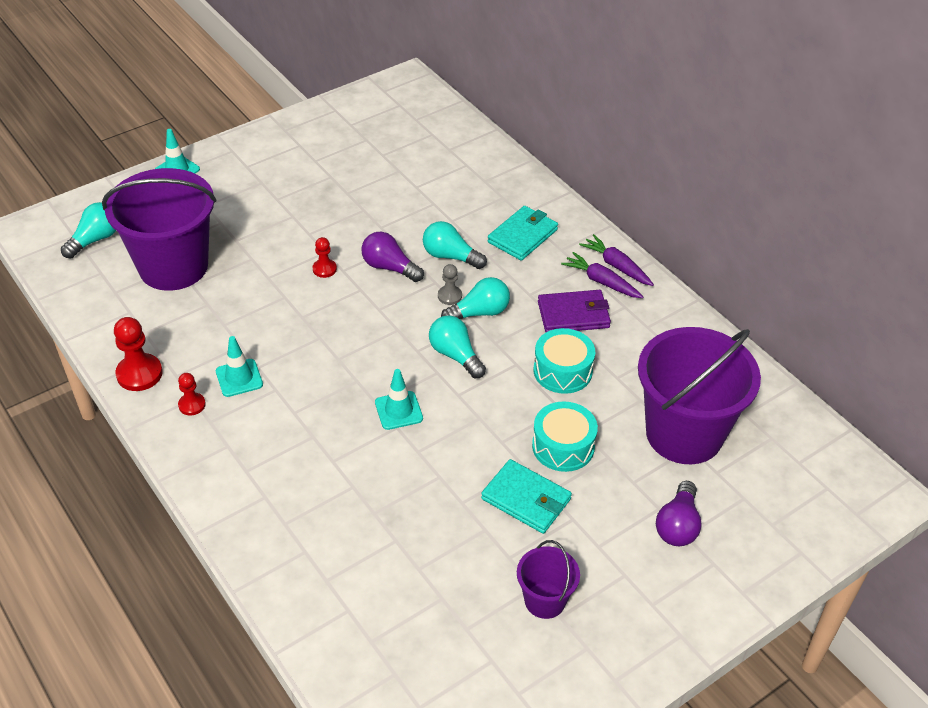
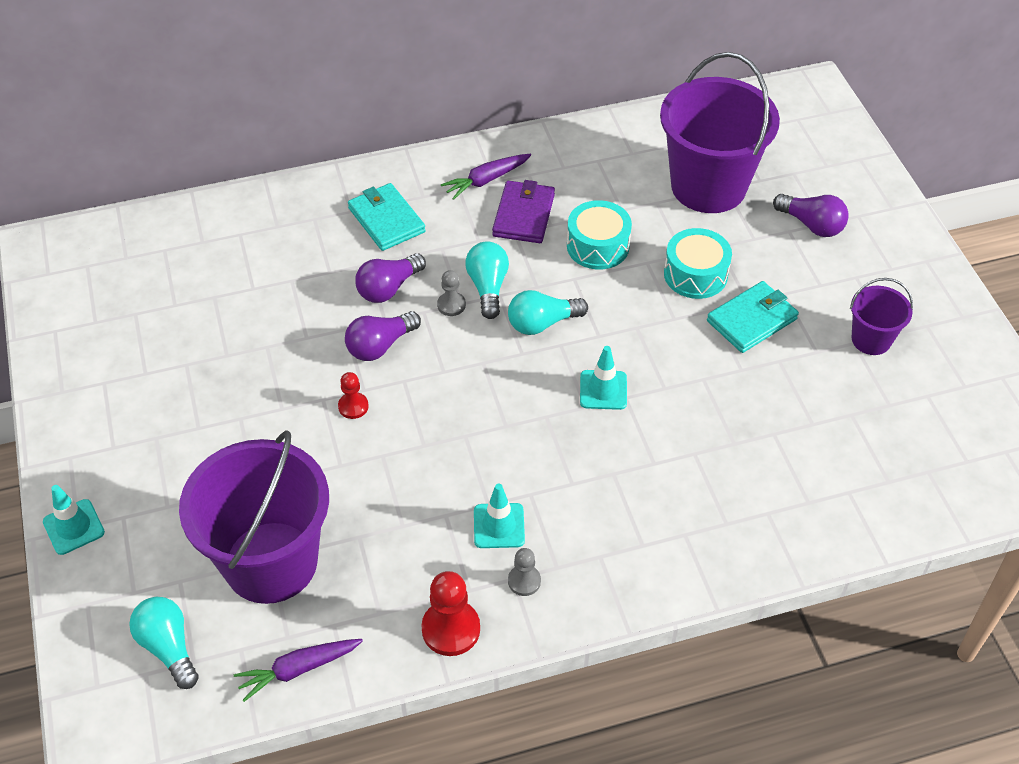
camera: 70 degrees left, 5 degrees up
red pawn [178,373,206,415] -> grey pawn [508,548,541,596]
turquoise light bulb [423,221,487,269] -> purple light bulb [355,253,426,303]
purple carrot [579,234,654,286] -> purple carrot moved to [234,639,363,702]

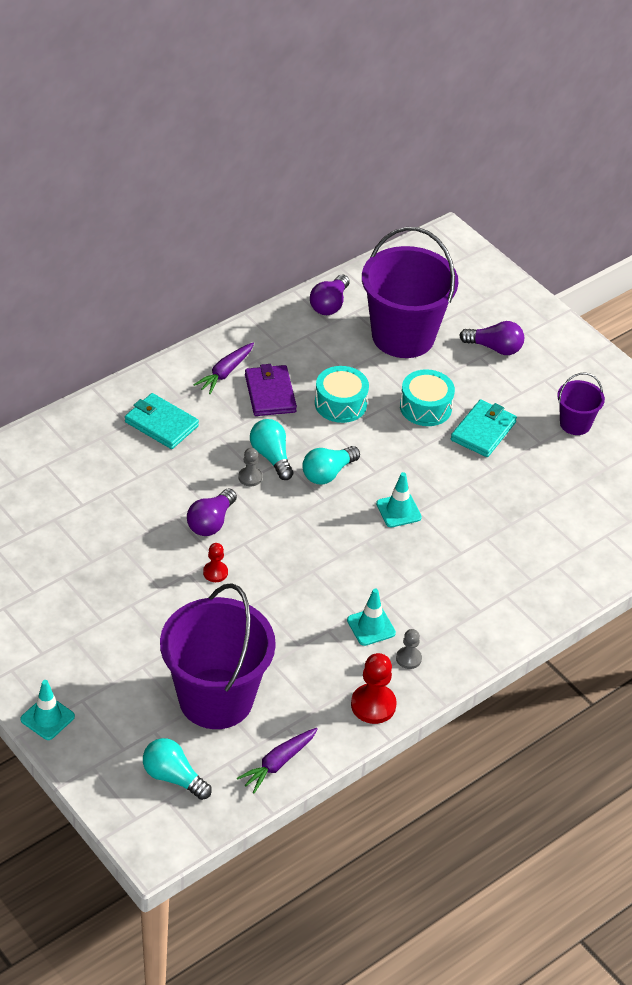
camera: 25 degrees left, 5 degrees down
purple light bulb [355,253,426,303] -> purple light bulb moved to [310,274,350,315]

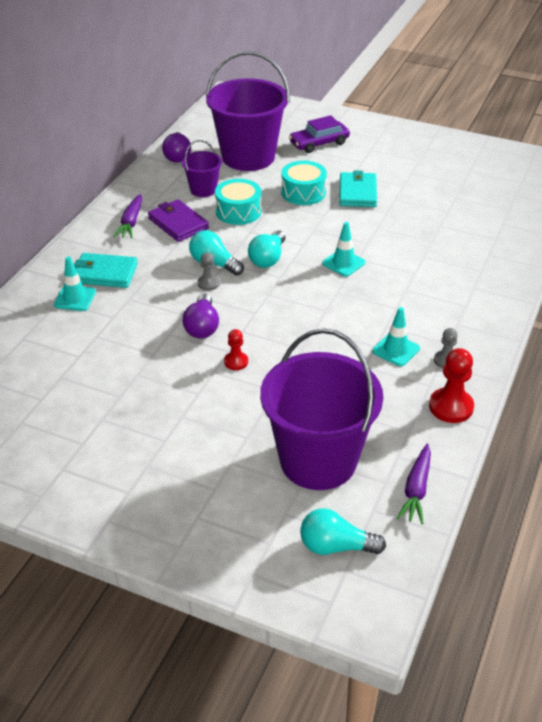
camera: 25 degrees left, 5 degrees down
turquoise traffic cone [20,680,75,740] -> turquoise traffic cone moved to [54,256,96,311]
purple light bulb [459,321,524,355] -> purple car [289,115,350,153]
purple bucket [557,372,605,435] -> purple bucket moved to [182,140,222,197]

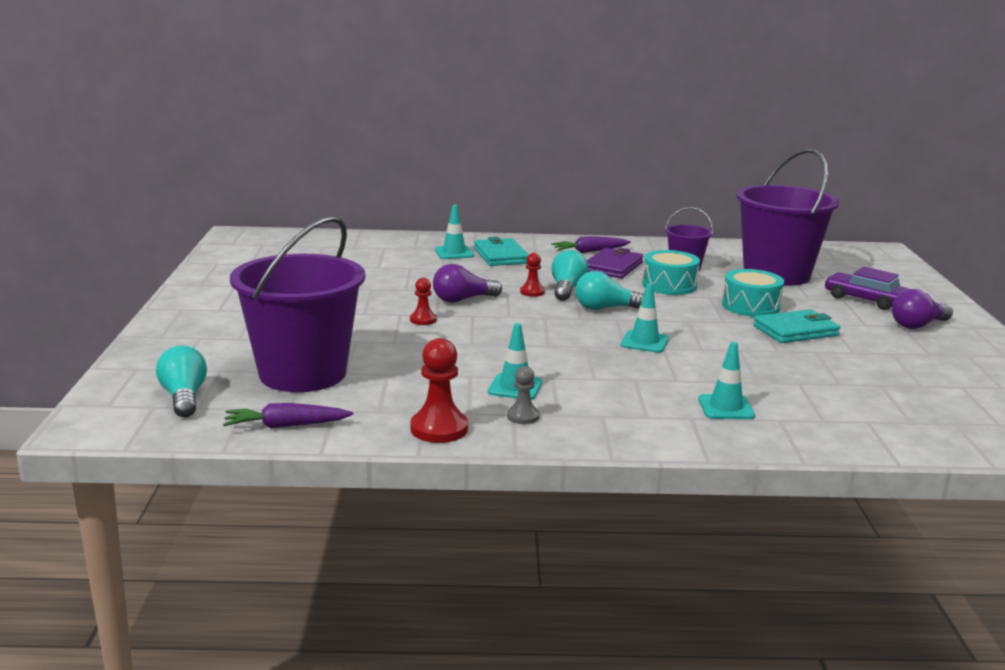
camera: 65 degrees right, 20 degrees down
purple light bulb [162,132,191,163] -> purple light bulb moved to [892,289,953,329]
grey pawn [198,252,220,291] -> red pawn [520,253,545,297]
none -> turquoise traffic cone [698,342,755,419]

